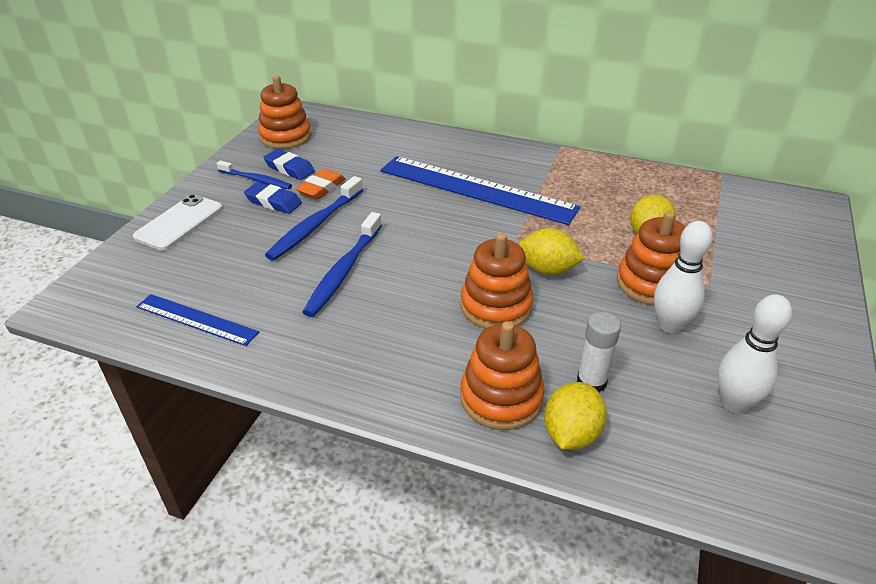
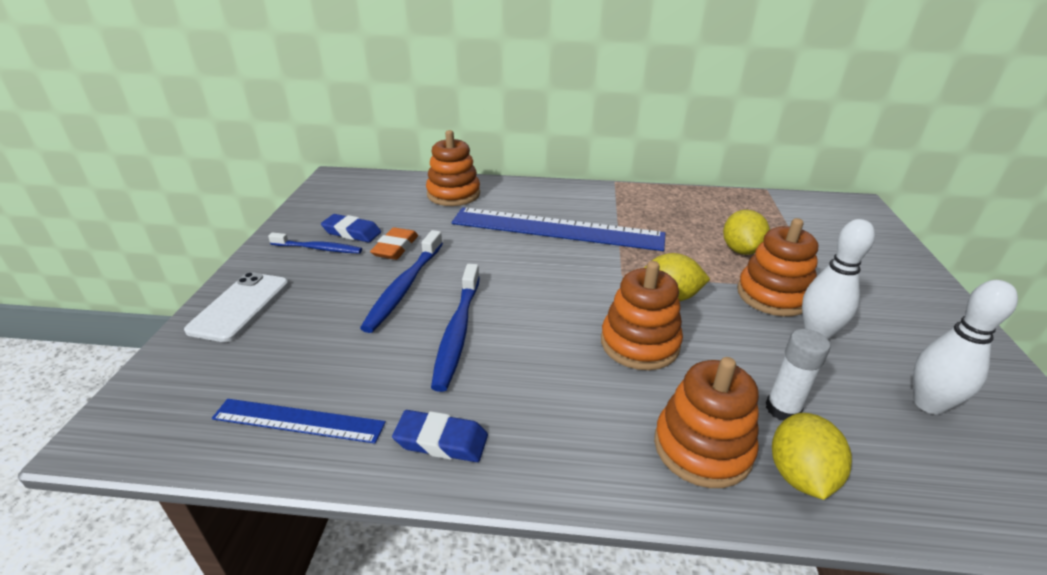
camera: 15 degrees left, 5 degrees down
blue eraser [244,182,302,214] -> blue eraser moved to [392,410,488,462]
orange stacking toy [258,75,311,149] -> orange stacking toy moved to [426,130,480,206]

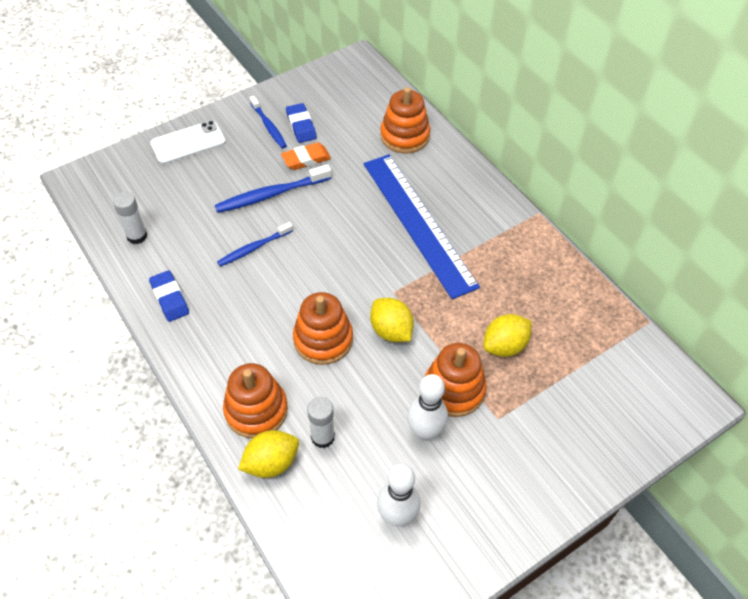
camera: 50 degrees right, 20 degrees up
blue ruler [212,399,386,444] -> white glue stick [113,192,147,244]
blue toothbrush [431,264,480,392] -> blue toothbrush [217,222,293,267], size x0.66

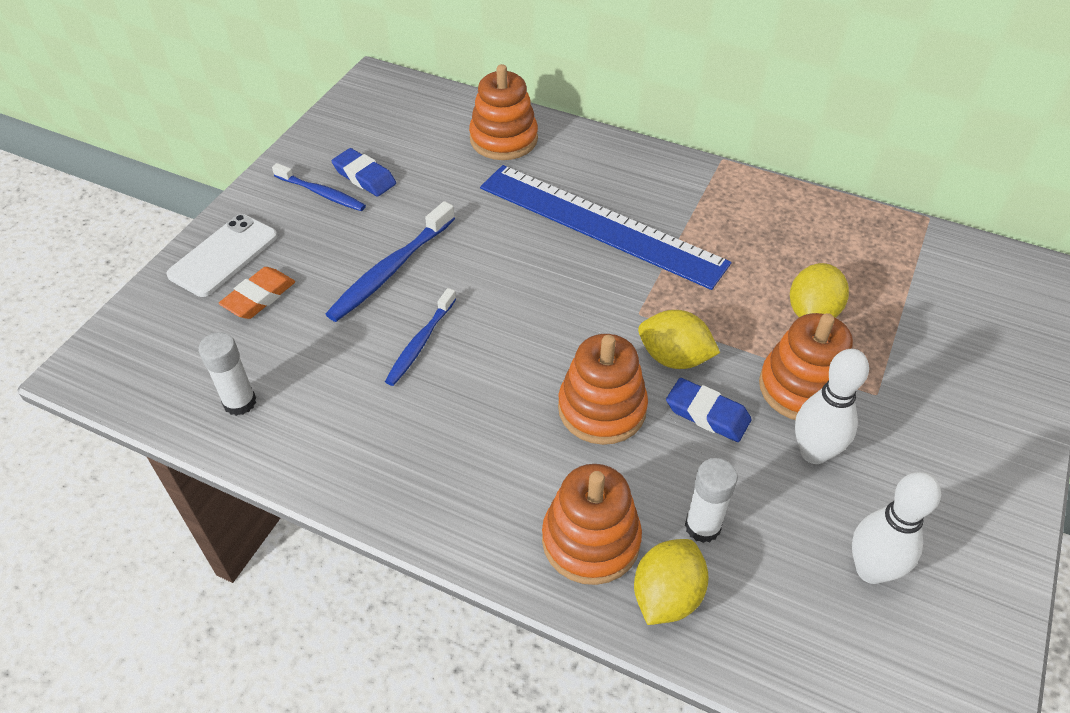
camera: 30 degrees left, 5 degrees down
blue eraser [149,270,189,322] -> blue eraser moved to [666,378,751,442]
orange eraser [281,143,331,170] -> orange eraser moved to [219,267,295,319]

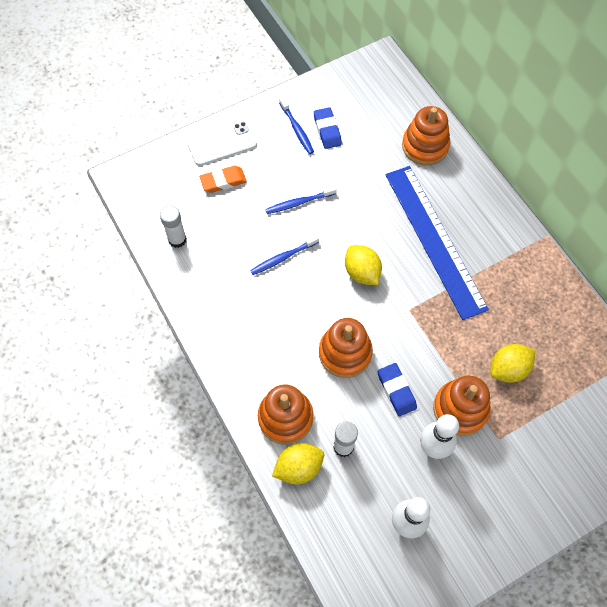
camera: 35 degrees right, 15 degrees up
blue toothbrush [326,201,455,322] -> blue toothbrush [265,186,337,214], size x0.66
yellow lemon [638,310,720,369] -> yellow lemon moved to [345,245,382,285]

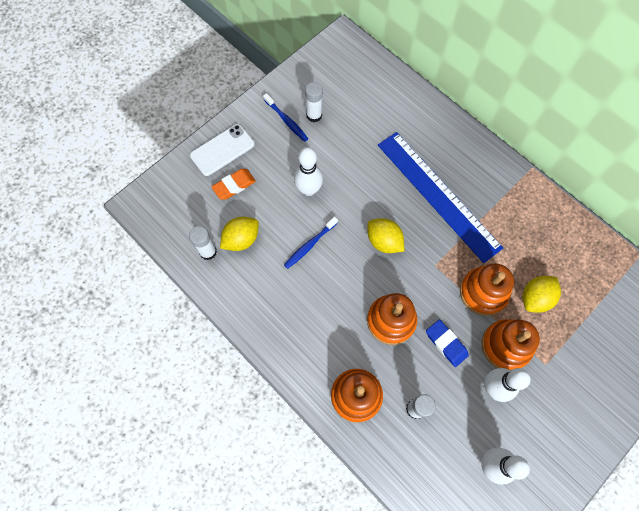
camera: 15 degrees left, 5 degrees up
blue toothbrush [265,186,337,214] -> white bowling pin [294,147,323,196]
yellow lemon [272,443,324,484] -> yellow lemon moved to [220,217,259,251]
blue eraser [314,107,342,149] -> white glue stick [305,82,323,122]
orange stacking toy [402,106,450,165] -> orange stacking toy moved to [460,263,514,316]

